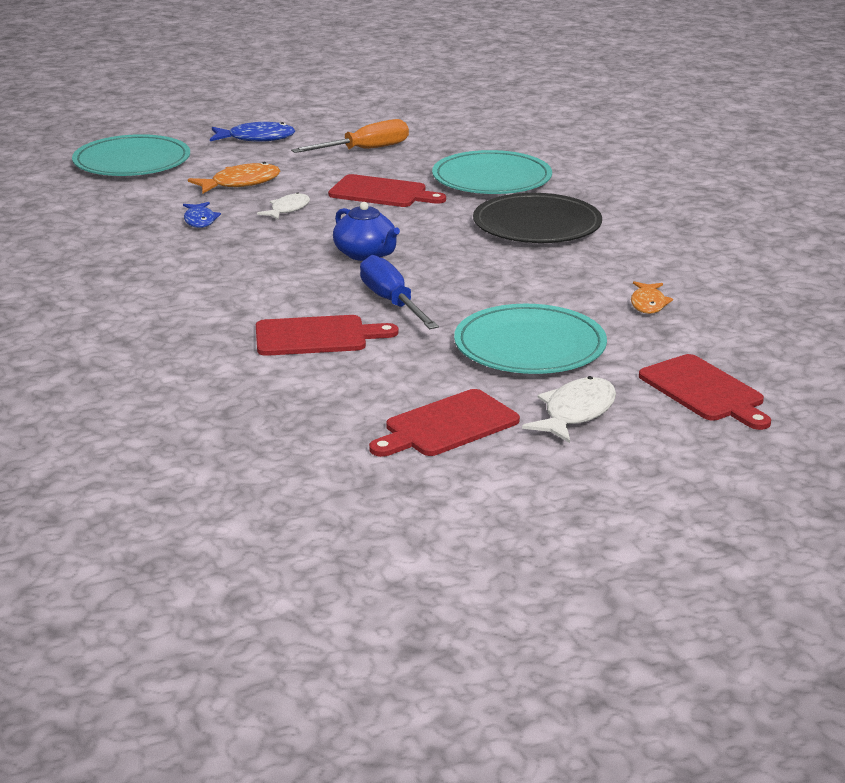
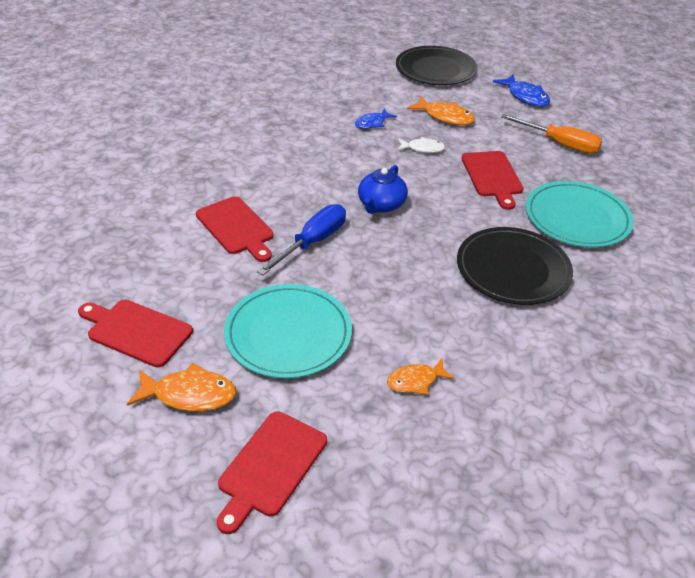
camera: 60 degrees right, 15 degrees up
turquoise plate [72,134,190,176] -> black plate [396,46,477,85]
white fish [522,376,616,443] -> orange fish [127,363,236,412]

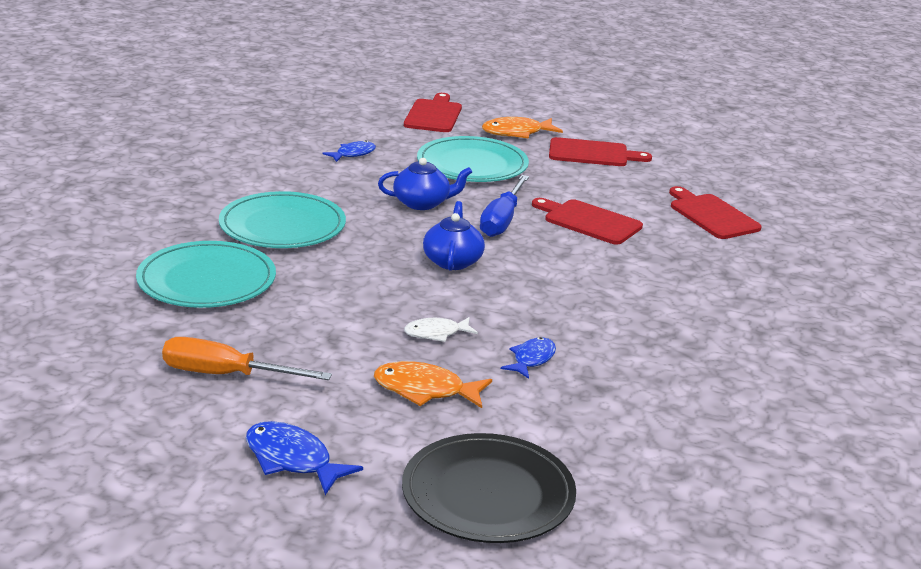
camera: 160 degrees right, 15 degrees down
orange fish [387,358,455,395] -> blue fish [322,140,376,162]
black plate [457,227,573,305] -> turquoise plate [219,191,346,248]
red cutting board [461,151,524,210] -> red cutting board moved to [669,186,762,239]
none -> blue teapot [378,158,472,210]

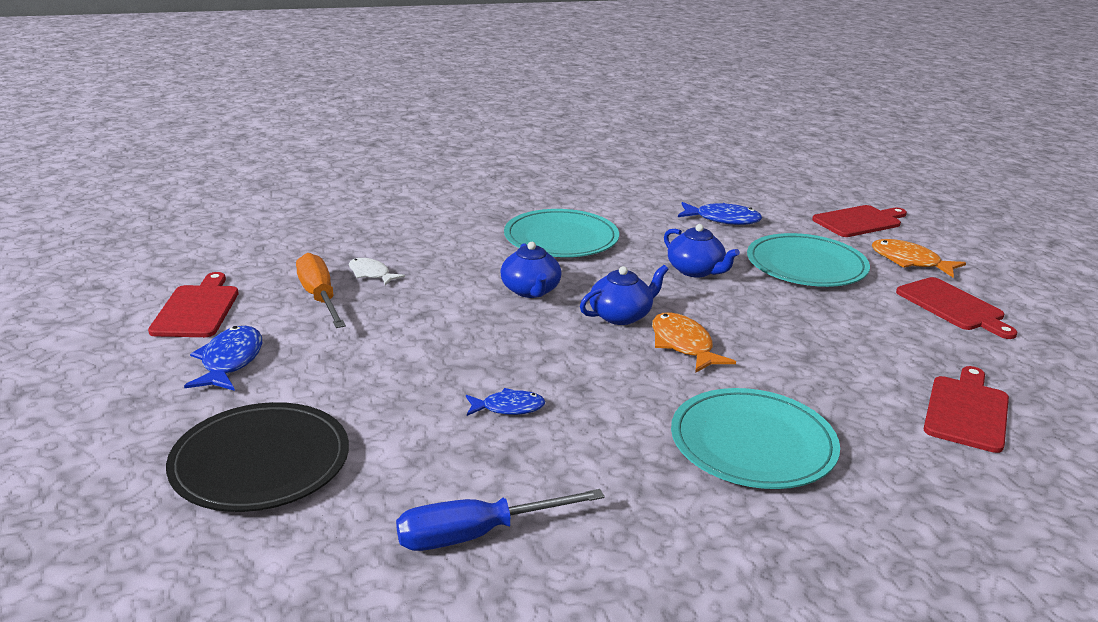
camera: 55 degrees right, 0 degrees up
turquoise plate [136,241,276,308] -> turquoise plate moved to [671,388,840,489]
blue fish [322,140,376,162] -> blue fish [678,202,762,225], size x1.51
orange fish [374,361,492,408] -> orange fish moved to [652,312,736,373]
white fish [404,317,478,342] -> white fish moved to [349,258,405,285]
blue screwdriver [480,175,529,237] -> blue screwdriver moved to [396,489,605,551]
red cutting board [532,198,643,245] -> red cutting board moved to [148,272,239,337]
none -> blue teapot [500,242,562,298]

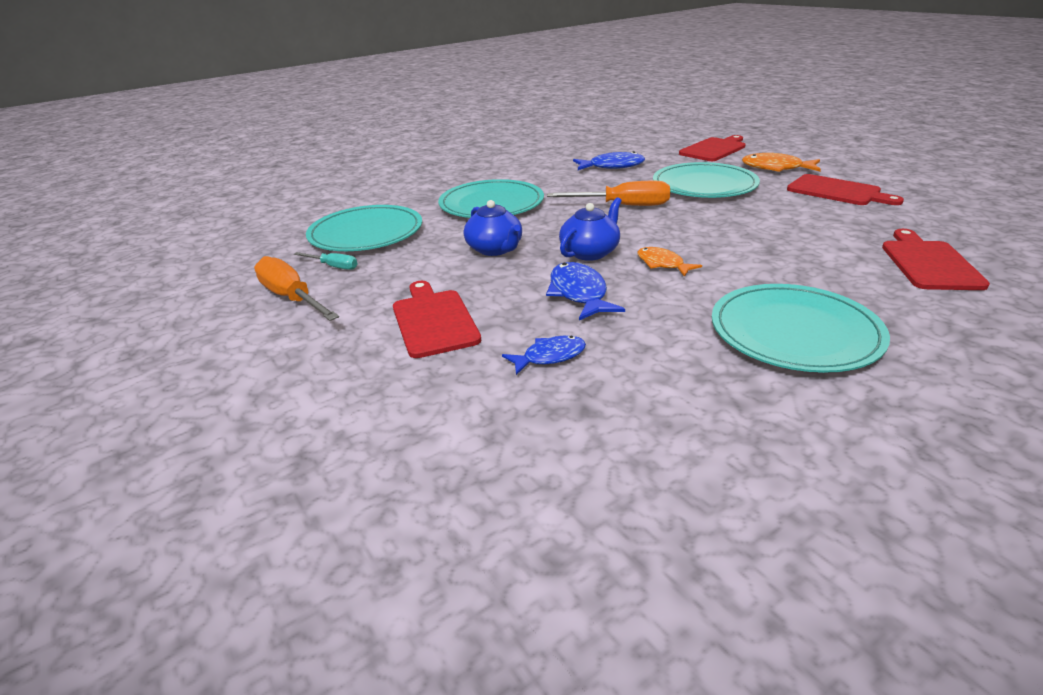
camera: 15 degrees left, 5 degrees up
red cutting board [148,272,239,337] -> red cutting board moved to [393,281,481,358]
black plate [166,402,349,512] -> none
blue fish [184,326,262,391] -> blue fish moved to [546,262,625,320]
white fish [349,258,405,285] -> turquoise screwdriver [294,252,357,270]
blue screwdriver [396,489,605,551] -> none
orange fish [652,312,736,373] -> orange fish [637,247,702,277], size x0.66
blue teapot [664,224,740,277] -> orange screwdriver [547,181,670,206]
none -> turquoise plate [306,205,422,251]

